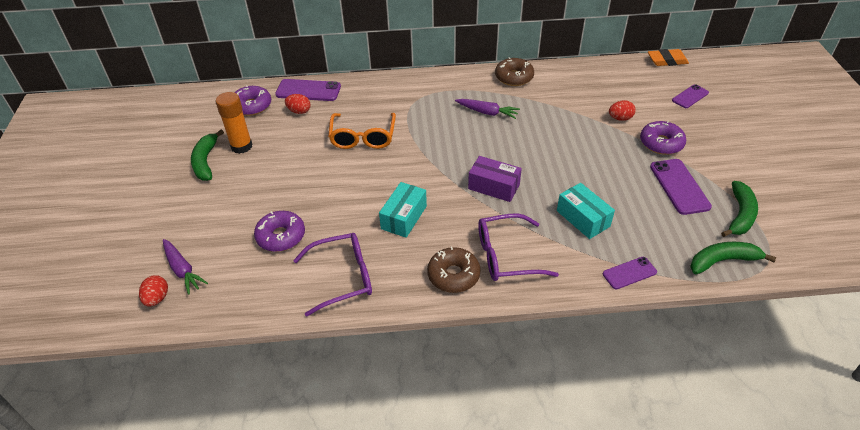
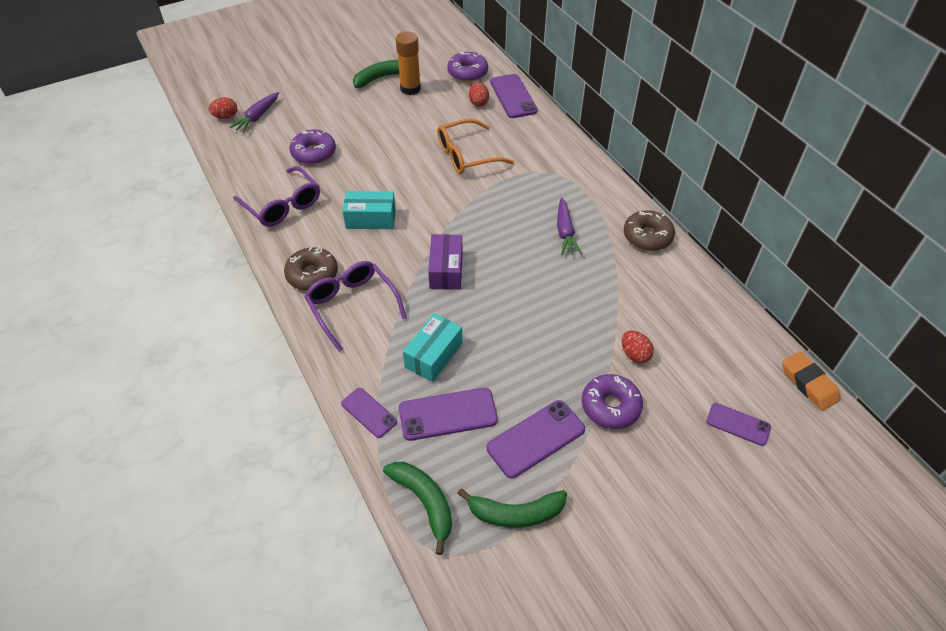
camera: 65 degrees right, 5 degrees up
none -> purple phone [399,388,498,441]

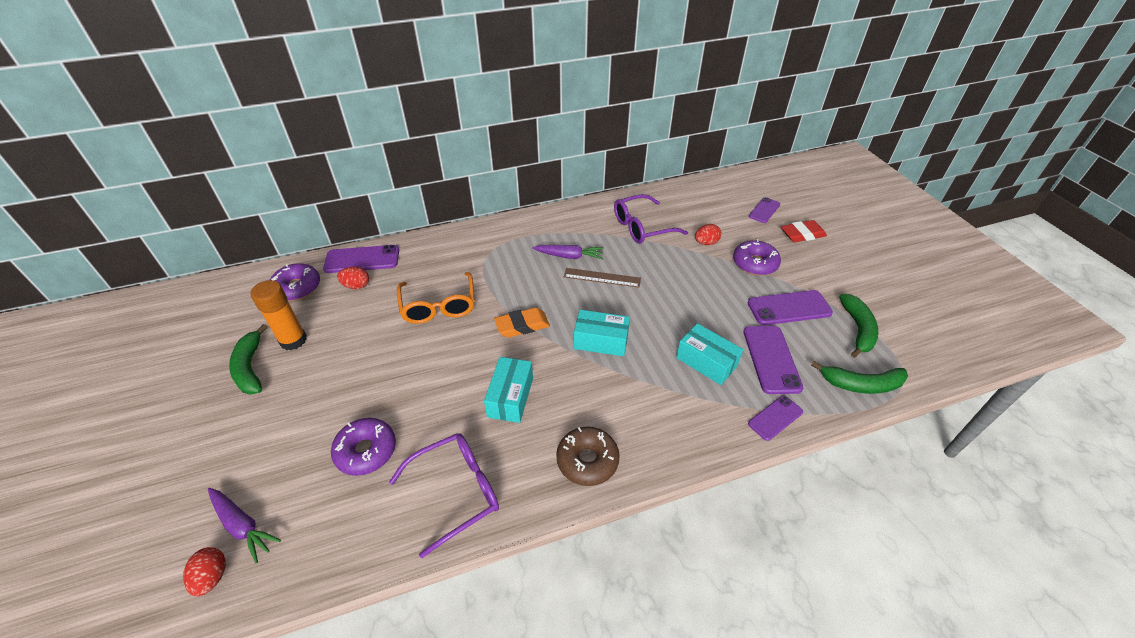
camera: 80 degrees left, 5 degrees down
purple glasses [304,261,407,352] -> purple glasses moved to [614,194,688,244]
green banana [383,462,452,555] -> green banana turned 150 degrees counterclockwise [811,361,908,394]
purple box [428,234,462,290] -> turquoise box [574,310,630,356]
purple phone [486,400,585,478] -> purple phone turned 75 degrees counterclockwise [748,290,833,325]
brown donut [624,210,675,251] -> none
orange eraser [782,352,841,411] -> orange eraser moved to [494,307,550,338]
none -> brown ruler [564,268,641,288]
none -> red eraser [781,220,827,242]

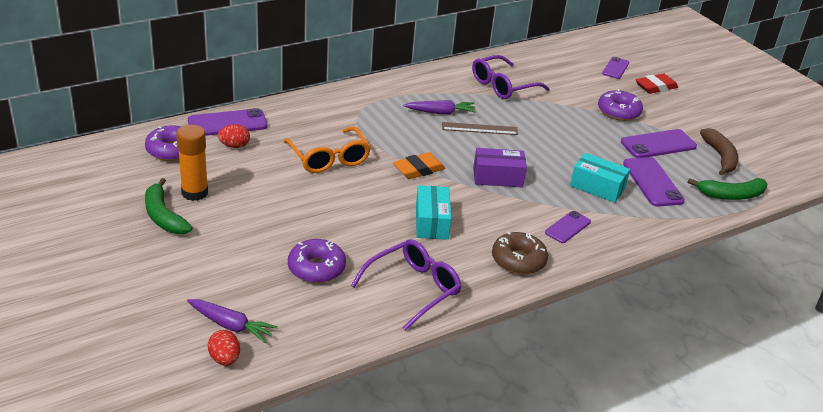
camera: 15 degrees left, 10 degrees down
turquoise box [574,310,630,356] -> purple box [473,148,527,188]
red egg [695,224,721,245] -> none
purple phone [748,395,803,441] -> purple phone moved to [545,211,591,243]
green banana [839,294,878,358] -> brown banana [700,128,738,176]

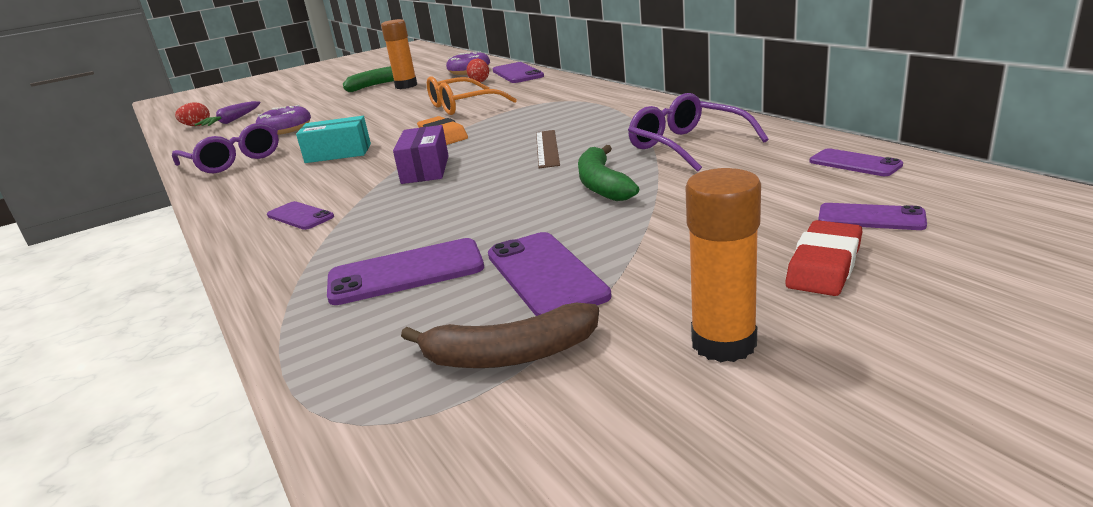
camera: 95 degrees right, 10 degrees down
purple carrot [403,100,477,114] -> none
brown donut [492,232,548,275] -> none
turquoise box [570,153,630,203] -> none
purple donut [598,89,643,121] -> none
red eraser [635,73,678,94] -> red eraser turned 60 degrees clockwise [786,220,862,296]
green banana [688,178,768,200] -> green banana moved to [578,145,639,201]
none -> orange glue stick [685,168,761,362]
none -> purple phone [810,148,903,176]

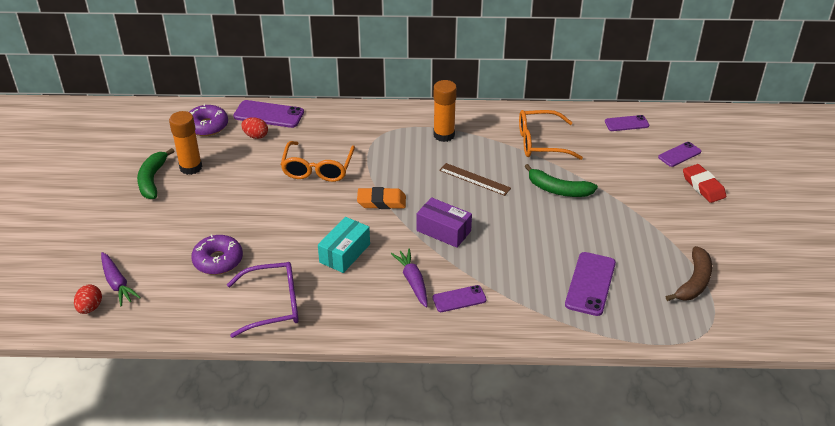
camera: 60 degrees left, 15 degrees up
purple phone [488,232,612,316] -> none
purple glasses [628,93,769,172] -> orange glasses [519,110,583,160]
orange glue stick [685,168,761,362] -> orange glue stick moved to [433,80,457,142]
none -> purple carrot [391,249,428,307]

